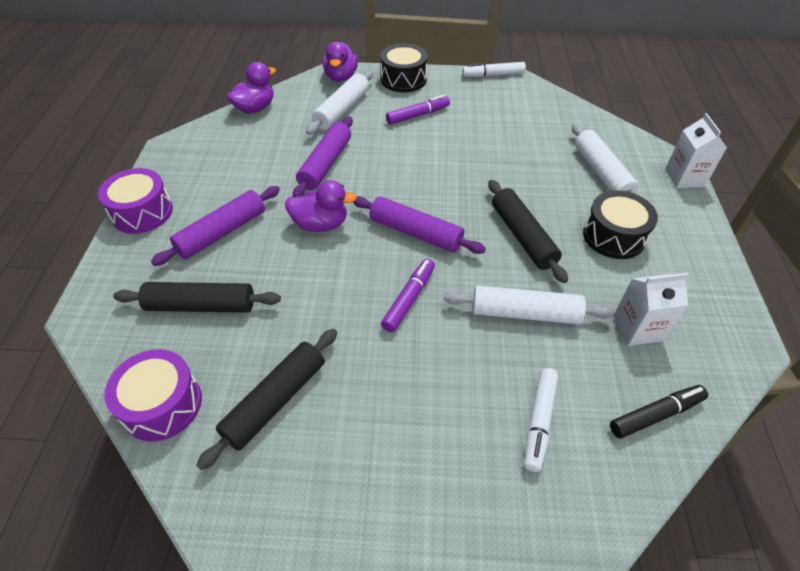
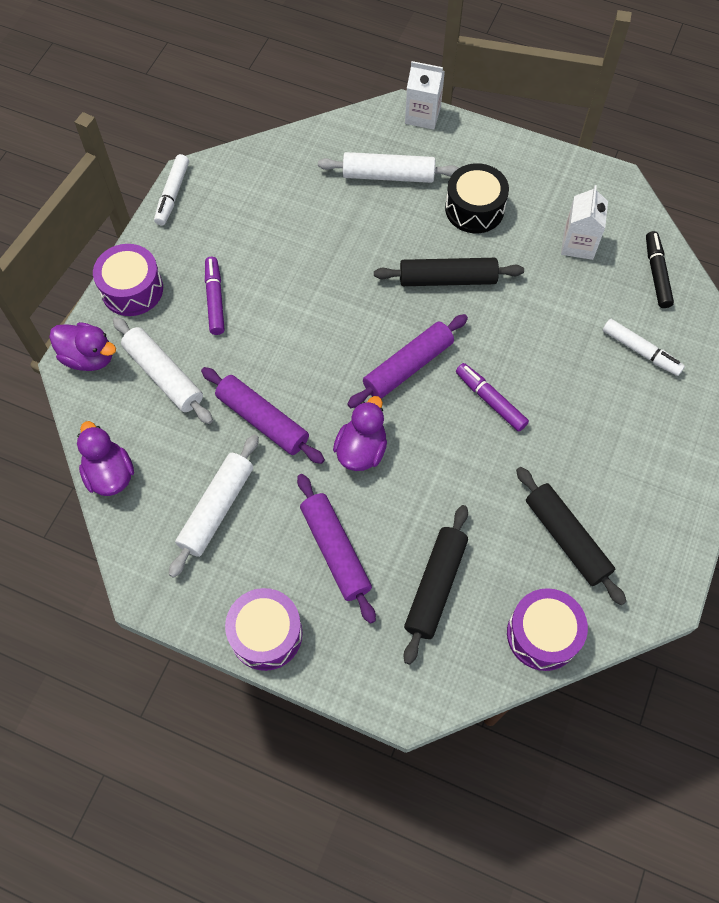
camera: 70 degrees left, 15 degrees up
black drum [380,43,428,92] -> purple drum [93,244,163,316]
white rolling pin [444,285,615,324] -> white rolling pin moved to [169,434,259,578]

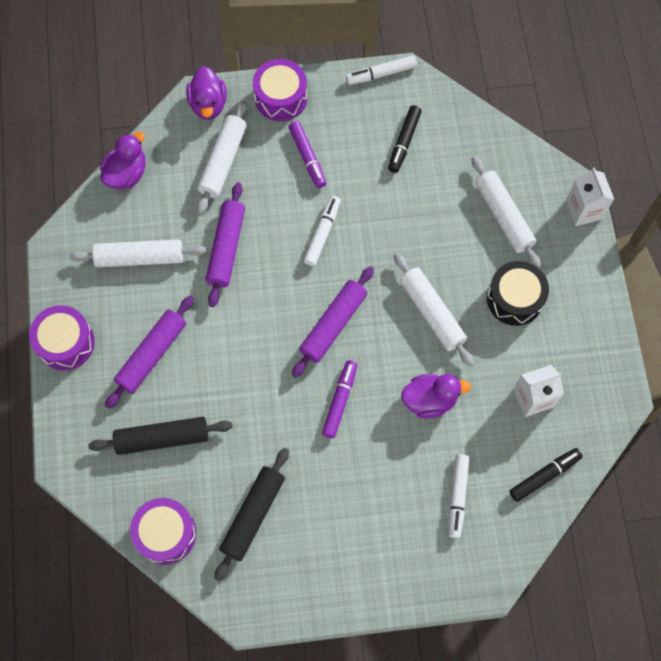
camera: 60 degrees right, 5 degrees up
purple marker [205,257,225,335] -> purple marker turned 105 degrees clockwise [288,121,326,188]
purple duck [333,396,387,471] -> purple duck moved to [401,374,471,418]
purple rolling pin [347,314,468,408] -> purple rolling pin turned 75 degrees counterclockwise [292,266,374,378]
black rolling pin [374,258,524,286] -> white rolling pin [394,253,474,367]
none -> white marker [304,196,341,266]
none -> black marker [388,105,422,173]

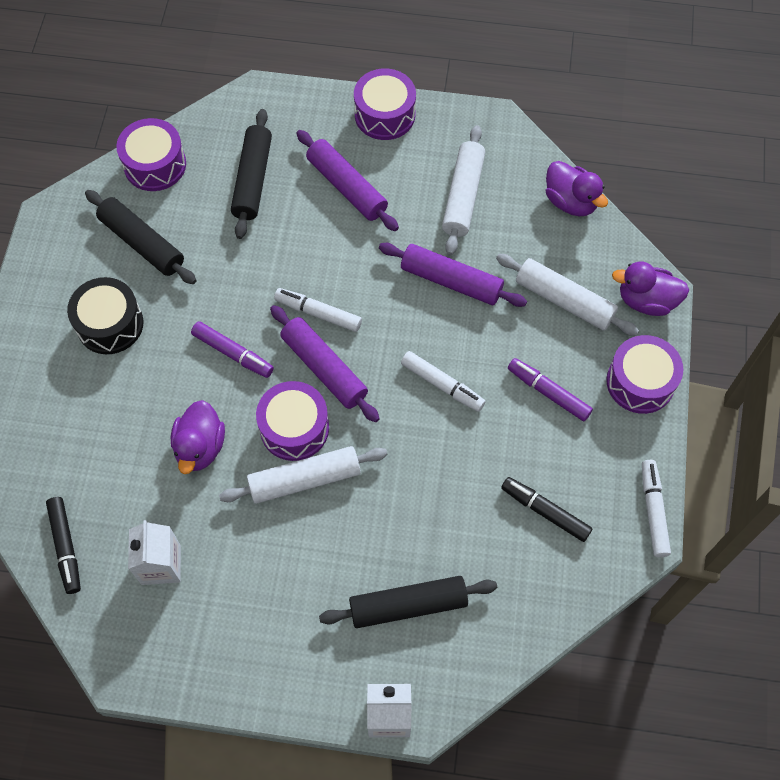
camera: 105 degrees right, 5 degrees down
purple marker [288,121,326,188] -> purple marker turned 45 degrees clockwise [508,358,593,421]
white marker [448,454,470,538] -> white marker moved to [274,288,362,332]
white rolling pin [472,156,541,268] -> black rolling pin [319,576,497,628]
black drum [487,261,549,326] -> black drum moved to [67,277,143,354]
none -> purple drum [256,381,329,461]

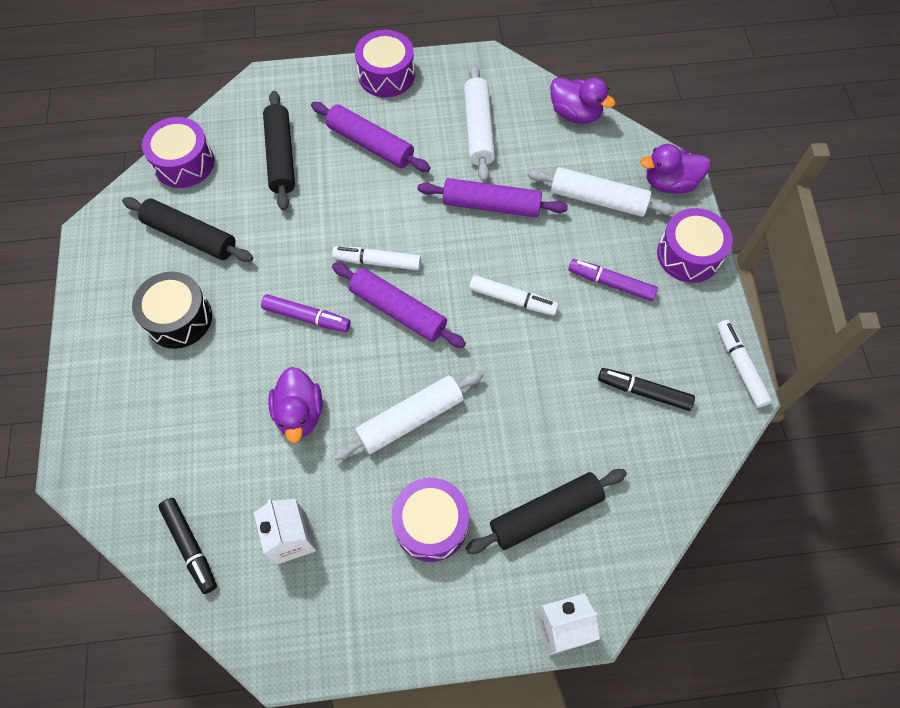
camera: 15 degrees left, 0 degrees up
purple drum [256,381,329,461] -> purple drum moved to [391,478,469,562]

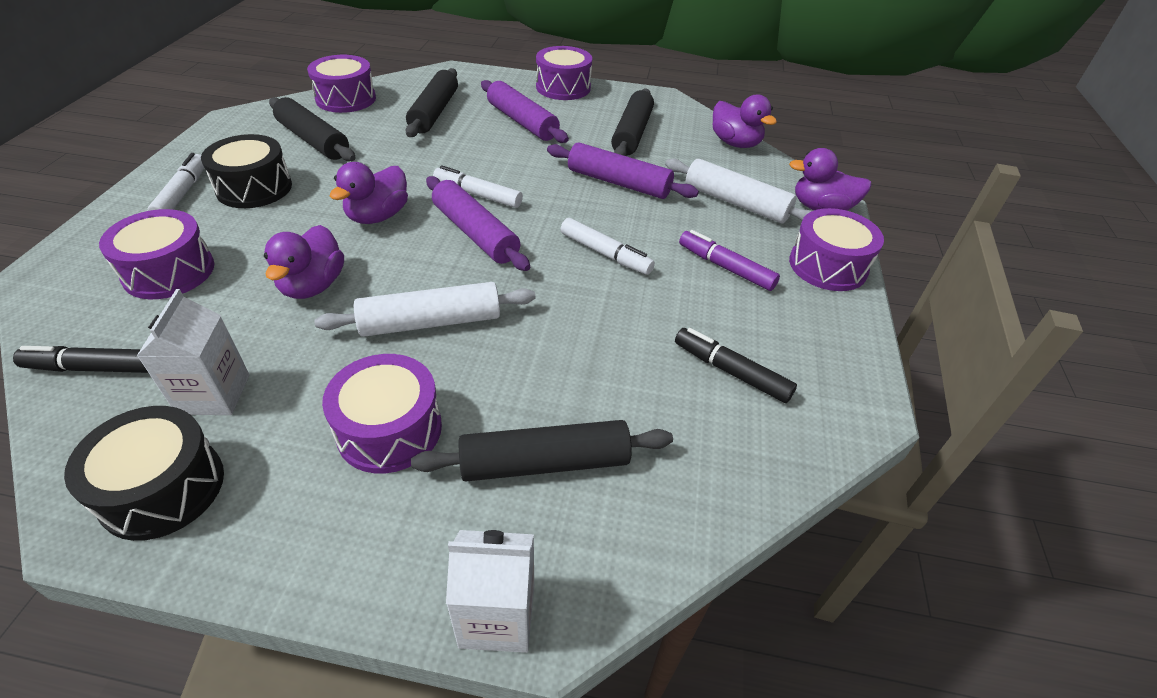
camera: 15 degrees right, 20 degrees down
black marker [158,498,217,594] -> black marker turned 105 degrees clockwise [13,346,148,373]
purple marker [261,294,351,332] -> purple duck [330,162,408,224]
white rolling pin [464,65,495,182] -> black rolling pin [611,88,654,156]
white marker [717,320,772,408] -> white marker moved to [147,153,204,211]
none -> black drum [64,406,224,541]
none -> purple drum [99,209,214,299]

